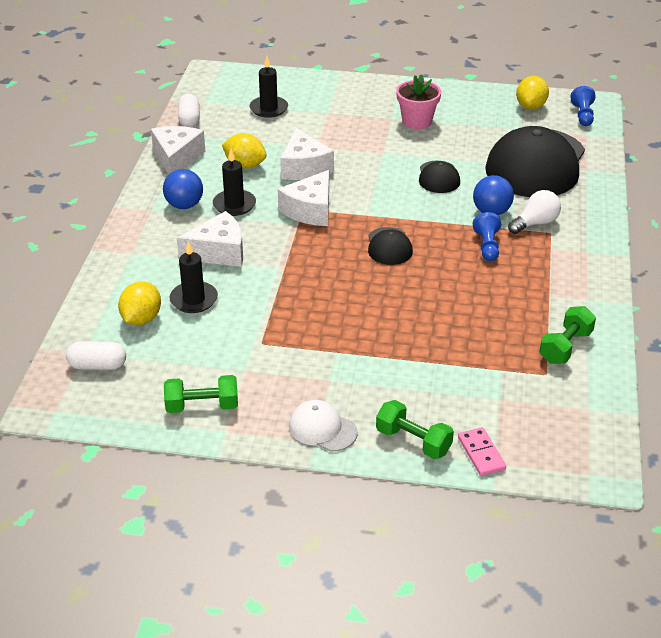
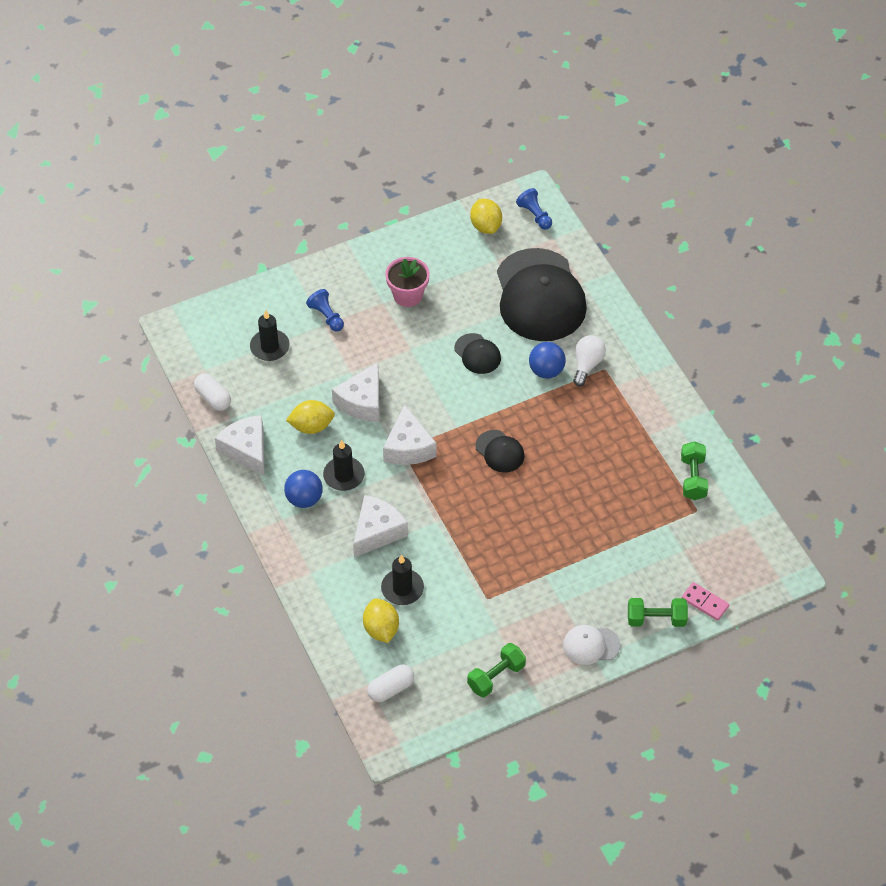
camera: 35 degrees left, 15 degrees up
white cheese [280,128,334,180] -> white cheese turned 75 degrees clockwise [332,363,379,422]
blue pawn [473,212,501,261] -> blue pawn moved to [306,289,344,332]

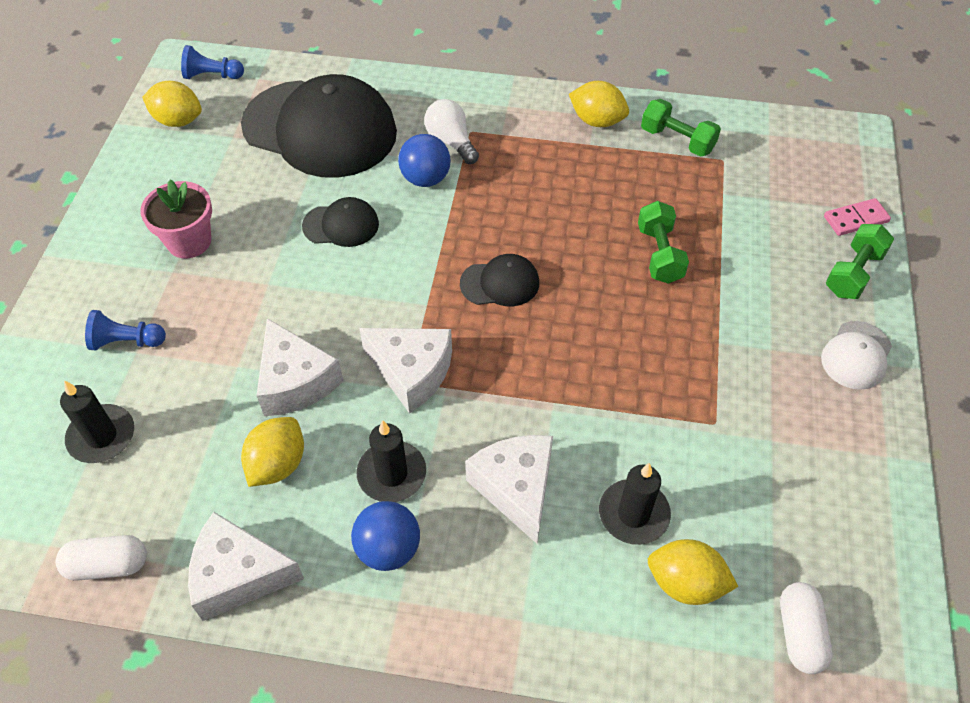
camera: 55 degrees left, 0 degrees up
green dumbbell [467,643,526,697] -> green dumbbell moved to [638,201,689,284]
none -> yellow lemon [569,81,629,127]

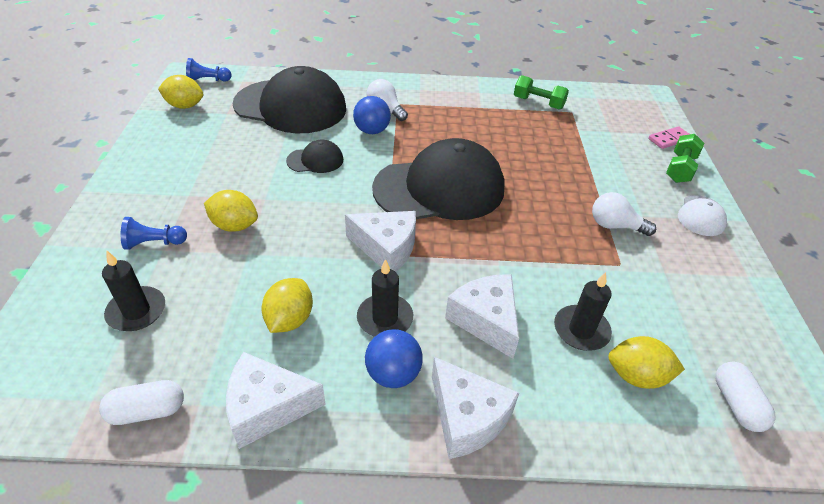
camera: 10 degrees left, 10 degrees down
pink flower pot [140,179,212,258] -> none
white cheese [256,318,343,416] -> white cheese moved to [432,357,519,459]
black cap [460,254,539,306] -> black cap [372,138,505,220], size x2.26
yellow lemon [569,81,629,127] -> yellow lemon moved to [204,190,258,232]
green dumbbell [638,201,689,284] -> none
none -> white light bulb [592,192,656,236]

